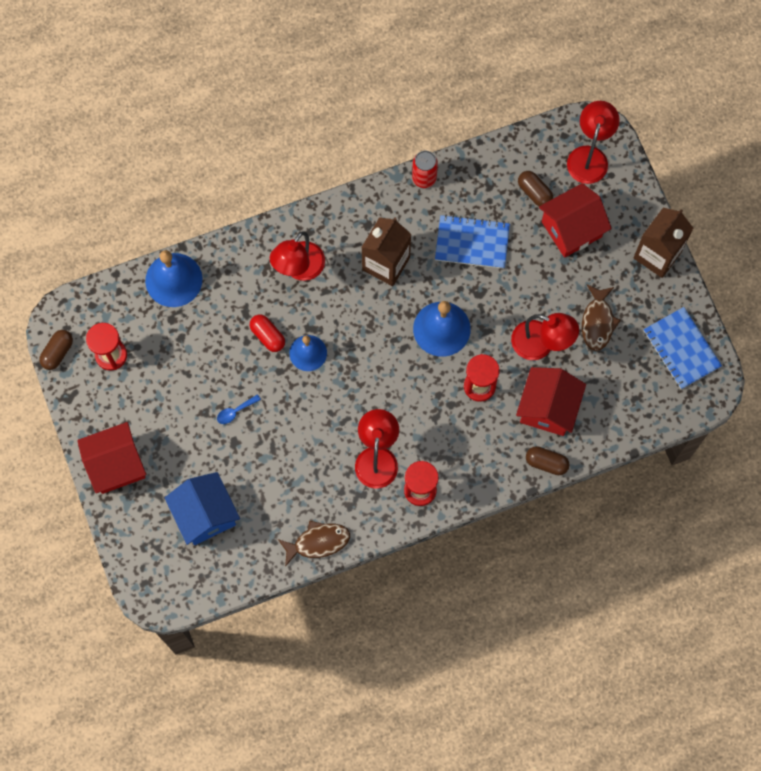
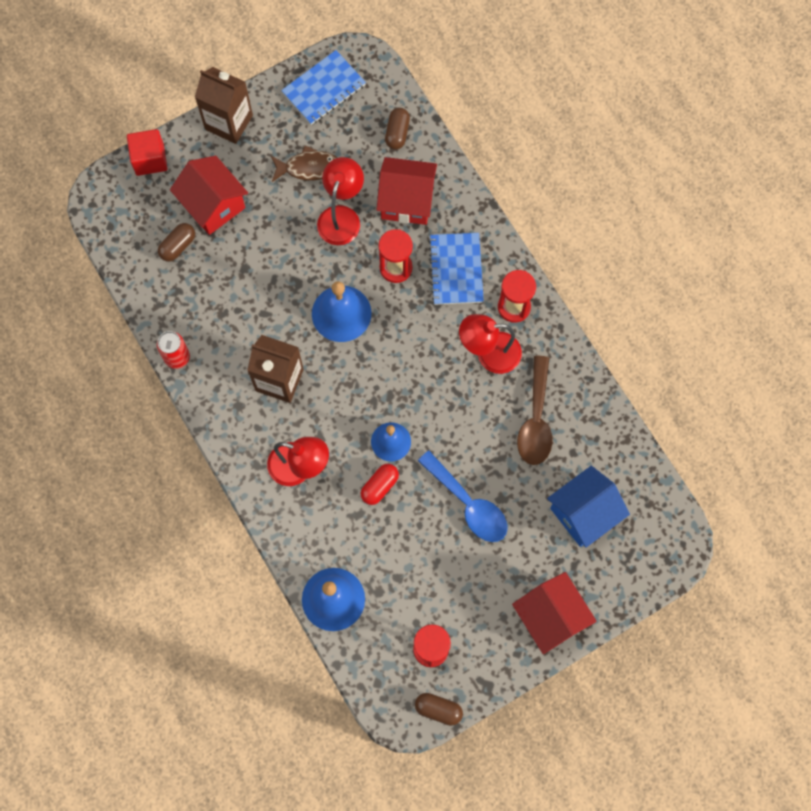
camera: 100 degrees left, 0 degrees up
blue spoon [217,394,261,424] -> blue spoon [418,451,508,542], size x2.25
brown fish [278,521,350,567] -> none
blue notebook [435,215,510,269] -> blue notebook moved to [429,233,484,305]
brown capsule [526,446,569,475] -> brown capsule moved to [385,108,410,150]
red lamp [567,101,620,184] -> none
none -> red cube [127,129,168,176]
none -> brown spoon [517,356,553,465]

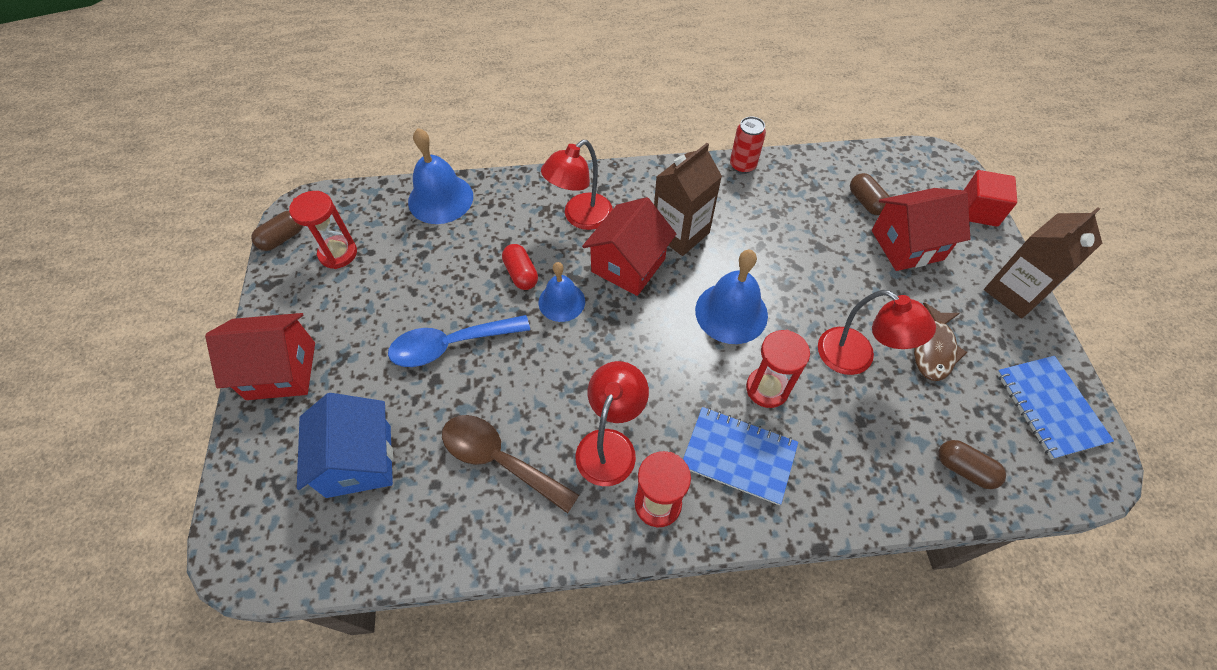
camera: 115 degrees right, 15 degrees down
red house [377,157,437,225] -> red house moved to [582,197,676,296]

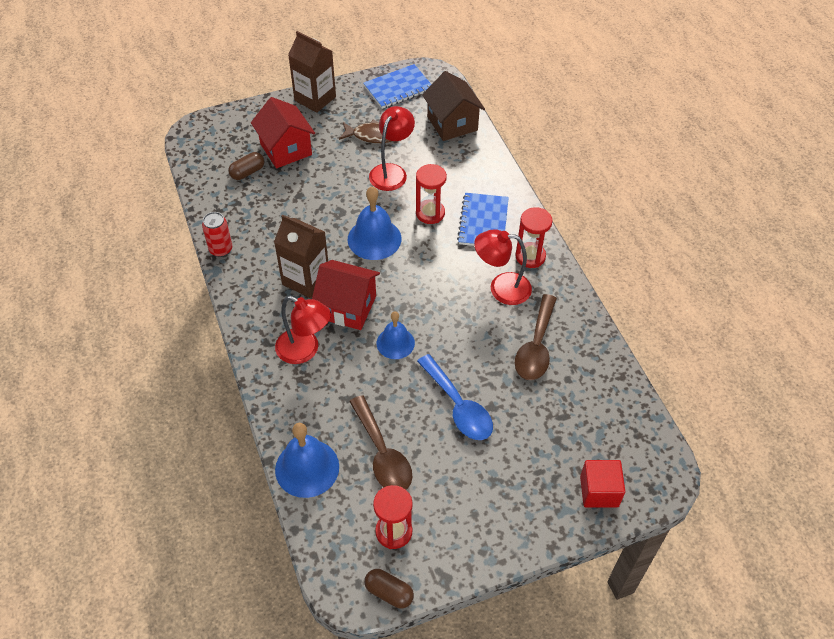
camera: 105 degrees left, 5 degrees down
red house [205,313,315,400] -> none
blue house [297,393,393,498] -> none
red capsule [502,244,538,290] -> none
brown capsule [938,440,1006,489] -> brown house [422,71,485,141]
red cube [964,170,1017,227] -> red cube moved to [580,460,625,508]
none -> brown spoon [349,395,412,490]

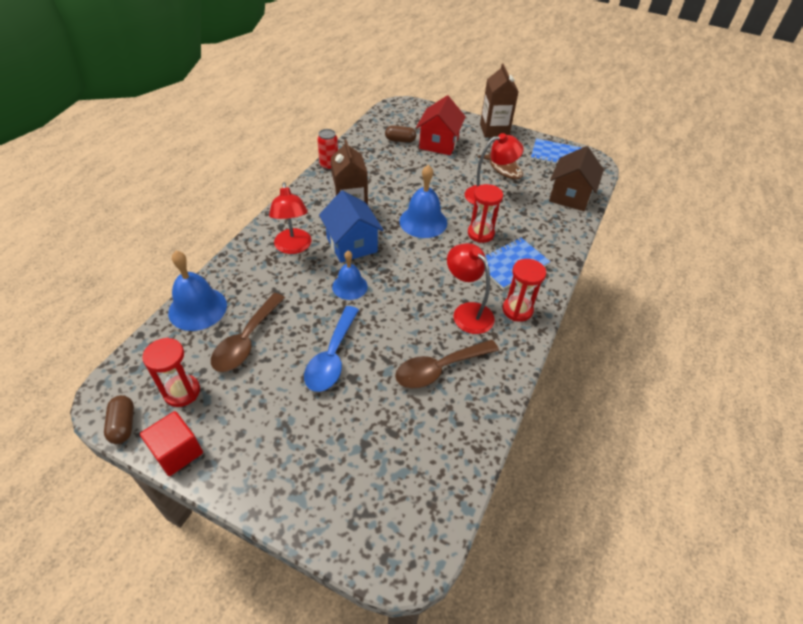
camera: 45 degrees right, 5 degrees down
red house [312,260,380,330] -> blue house [319,190,384,263]
red cube [580,460,625,508] -> red cube moved to [140,411,203,476]

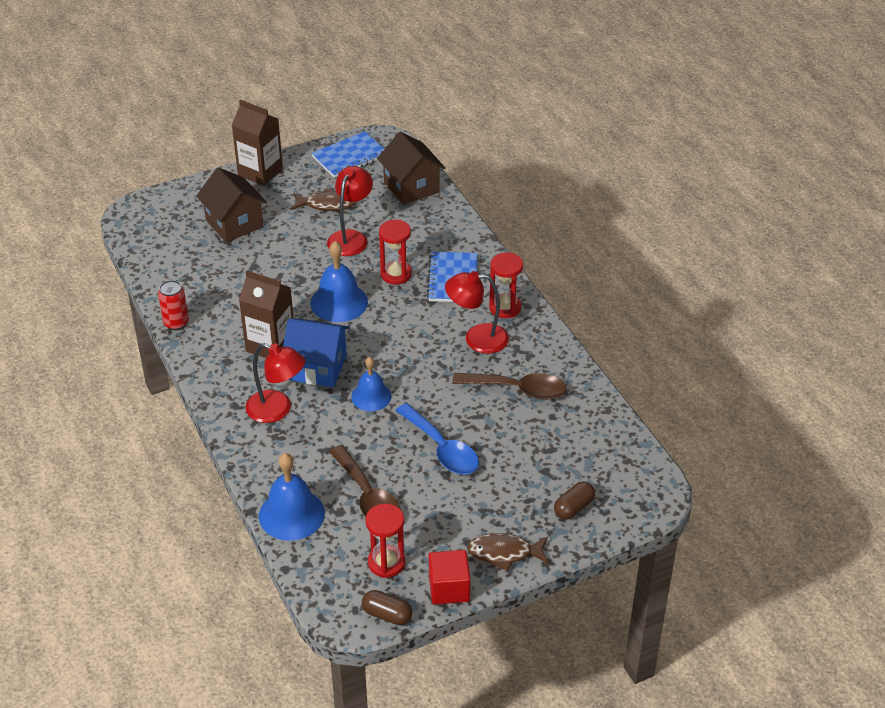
camera: 50 degrees left, 5 degrees down
brown capsule [385,125,416,143] -> brown capsule moved to [554,481,595,520]
brown spoon [395,340,499,388] -> brown spoon turned 90 degrees counterclockwise [452,373,567,400]
red house [416,96,466,155] -> brown house [196,167,267,242]
none -> brown fish [467,533,549,571]

